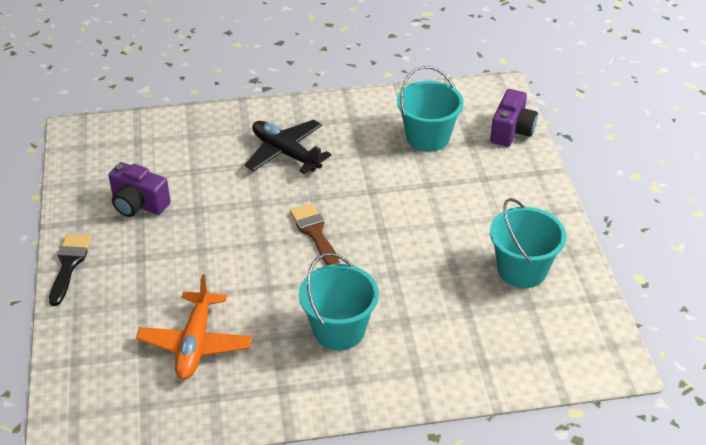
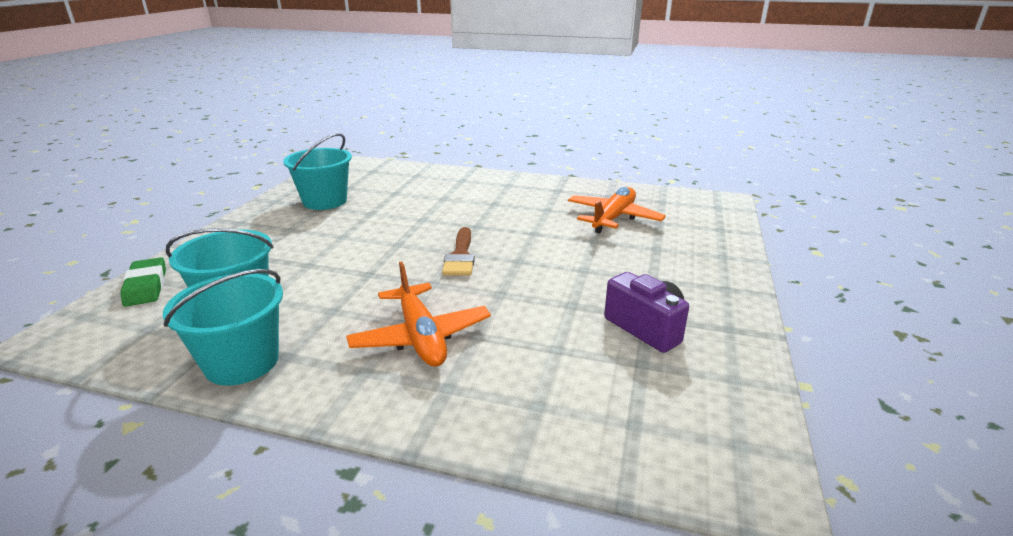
camera: 155 degrees left, 15 degrees down
black brush [49,234,92,306] -> none
black plane [245,120,331,174] -> orange plane [346,261,491,367]
turquoise bucket [299,253,379,350] -> turquoise bucket moved to [163,269,283,386]
purple camera [490,89,538,147] -> green eraser [120,257,166,307]

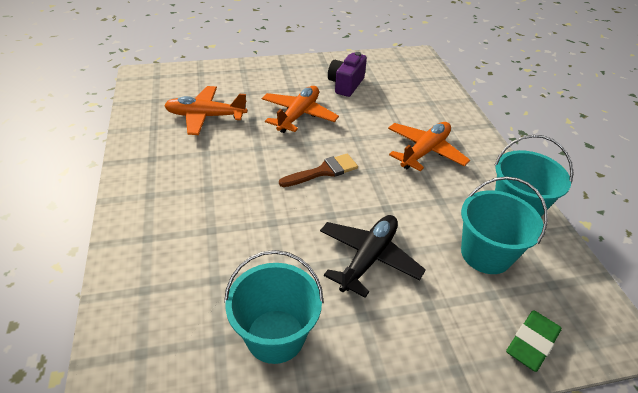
camera: 120 degrees left, 15 degrees up
none -> orange plane [262,86,339,133]
none -> black plane [320,215,426,298]

